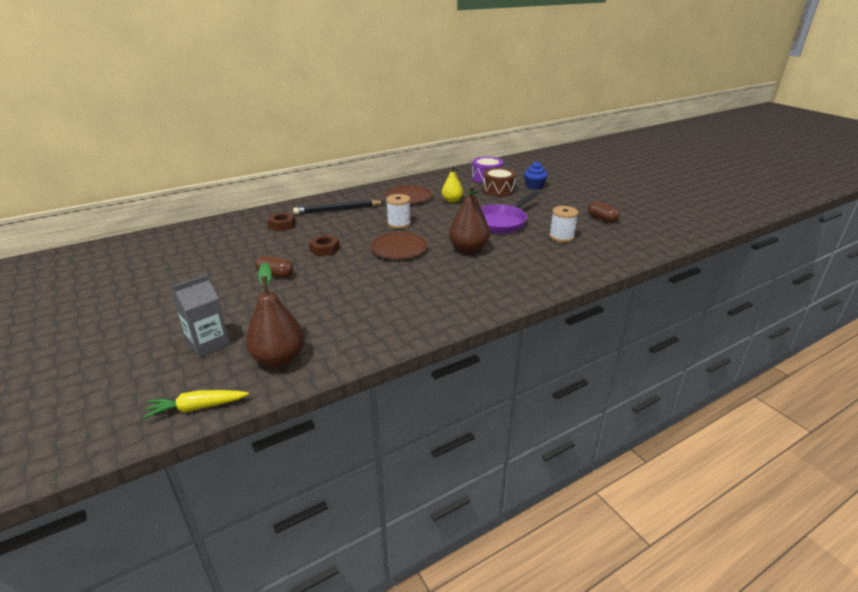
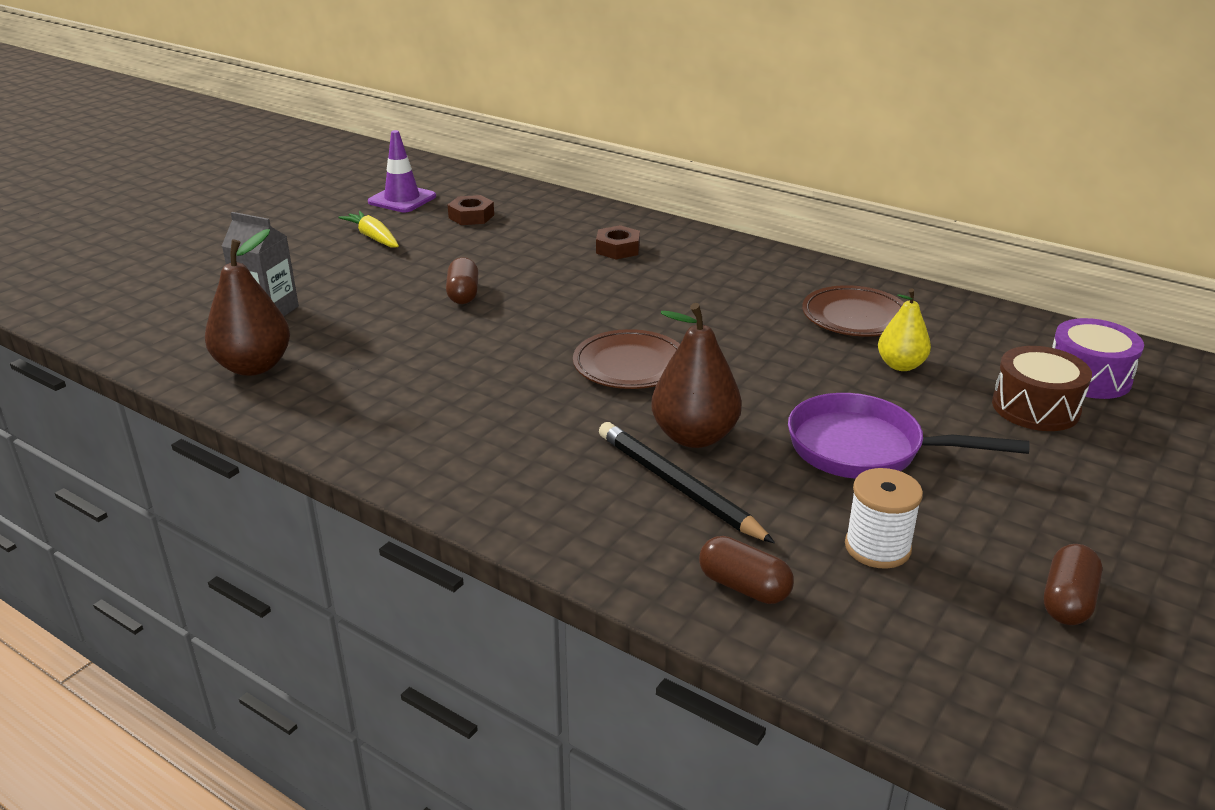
camera: 65 degrees right, 0 degrees up
yellow carrot [143,390,249,419] -> yellow carrot moved to [338,211,399,248]
black pencil [293,200,384,214] -> black pencil moved to [599,422,775,543]
brown nut [309,235,340,257] -> brown nut moved to [448,195,494,225]
white spool [386,194,411,229] -> none
blue cupcake [524,161,548,190] -> none
none -> purple traffic cone [368,130,436,212]
none -> brown capsule [699,536,794,604]

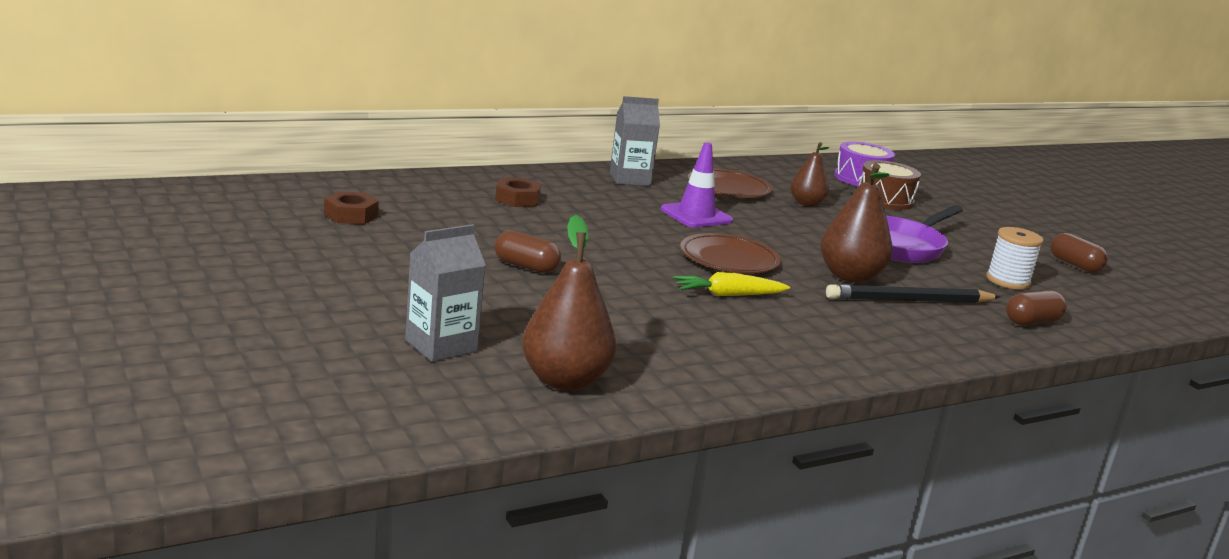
camera: 65 degrees left, 10 degrees down
yellow carrot [338,211,399,248] -> yellow carrot moved to [673,272,790,296]
purple traffic cone [368,130,436,212] -> purple traffic cone moved to [661,142,733,228]
yellow pear [878,288,931,371] -> brown pear [791,142,829,207]
none -> grey carton [610,96,660,186]

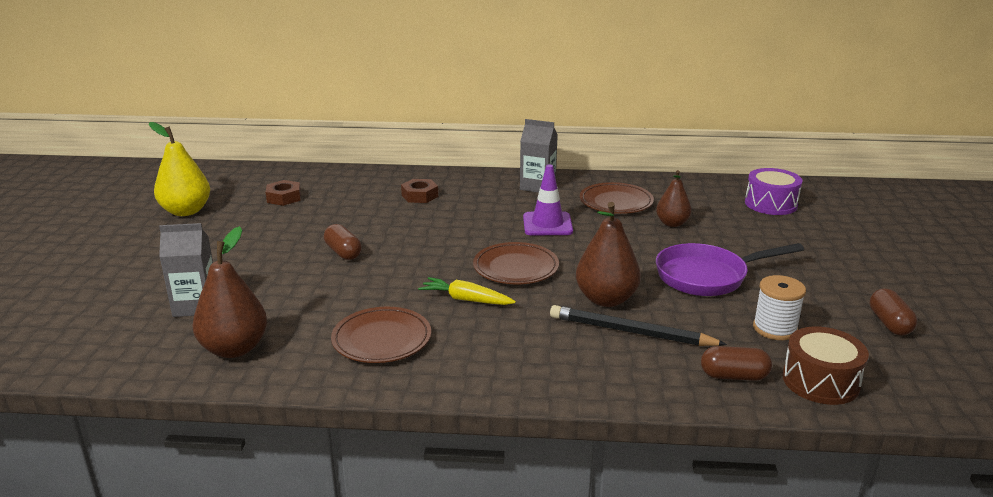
camera: 35 degrees right, 5 degrees up
brown drum [859,160,921,210] -> brown drum moved to [782,327,869,405]
none -> yellow pear [149,122,210,216]
none -> brown plate [331,307,431,363]

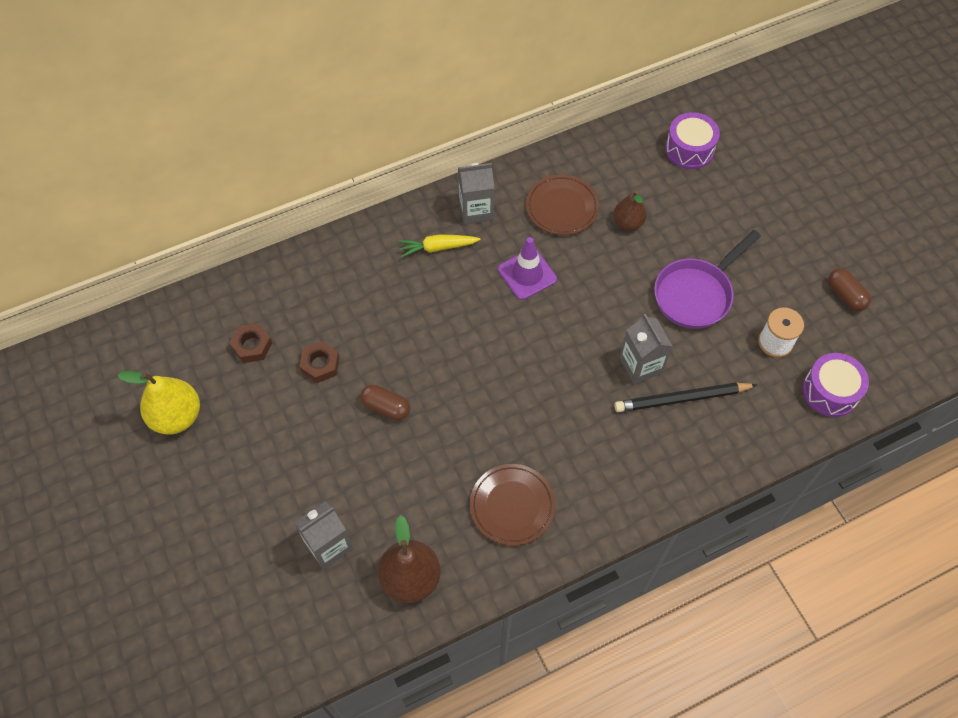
camera: 30 degrees left, 35 degrees up
brown nut [401,179,438,203] -> brown nut moved to [299,341,340,383]
yellow carrot [418,277,516,305] -> yellow carrot moved to [398,234,481,258]
brown plate [473,242,559,284] -> none
brown pear [576,202,641,307] -> grey carton [619,314,672,384]
brown capsule [701,346,772,381] -> none
brown drum [782,327,869,405] -> purple drum [802,353,869,417]

